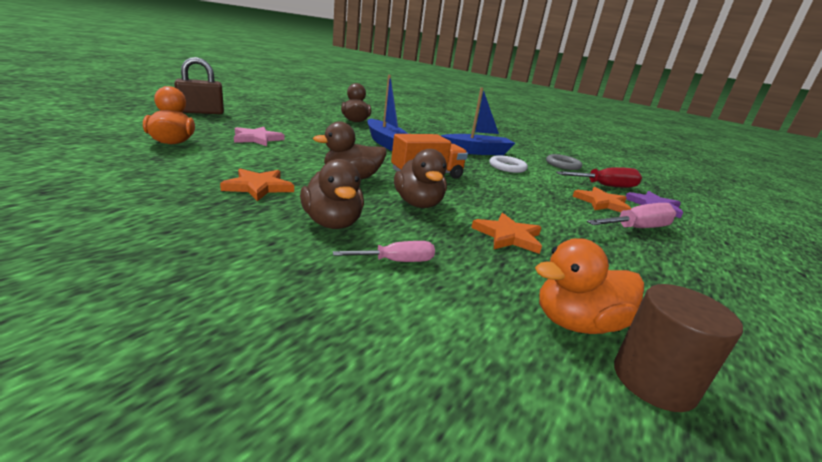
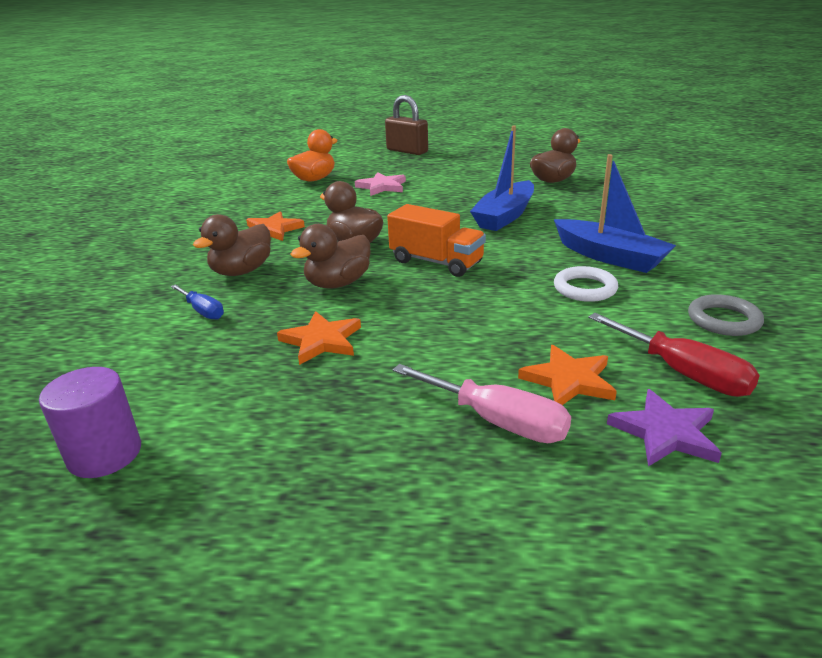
camera: 65 degrees right, 5 degrees up
pink screwdriver [333,241,435,262] -> blue screwdriver [170,284,224,320]
orange duck [535,238,644,334] -> none
brown cylinder [614,284,743,412] -> purple cylinder [39,367,141,478]

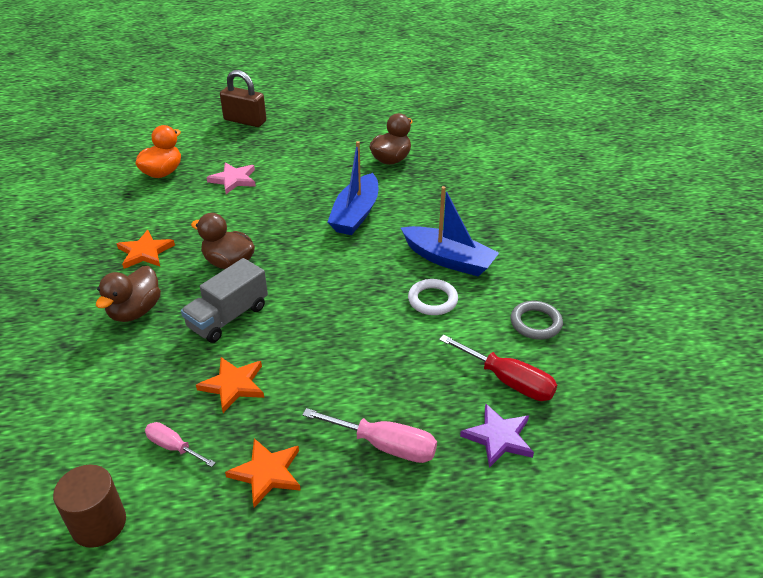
camera: 15 degrees left, 10 degrees up
purple cylinder [39,367,141,478] -> brown cylinder [53,465,126,548]
blue screwdriver [170,284,224,320] -> none
brown duck [290,224,371,289] -> grey truck [181,258,268,343]
orange truck [387,204,486,277] -> none
orange star [518,345,617,405] -> orange star moved to [225,438,301,508]
none -> pink screwdriver [145,422,216,467]

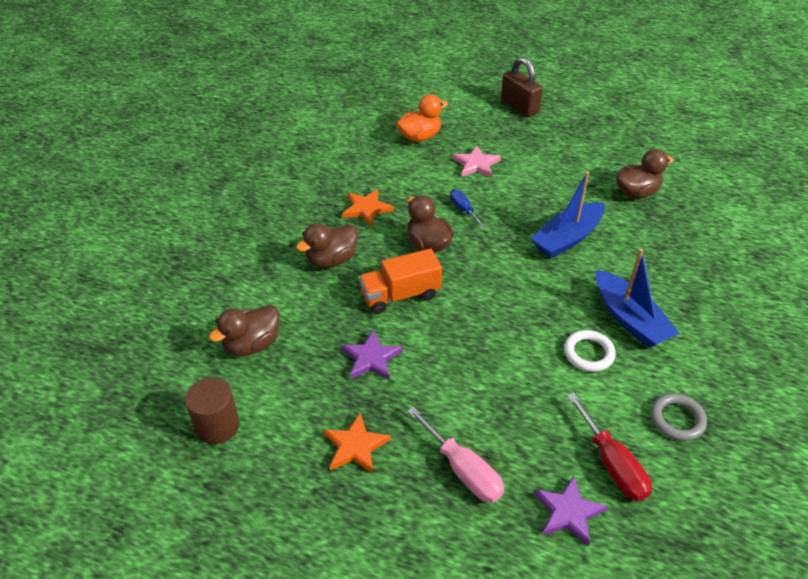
camera: 30 degrees right, 5 degrees up
pink screwdriver [145,422,216,467] -> none
grey truck [181,258,268,343] -> orange truck [359,249,442,314]
orange star [196,357,264,413] -> purple star [341,329,403,380]
none -> brown duck [209,305,280,356]
none -> blue screwdriver [450,189,485,227]

